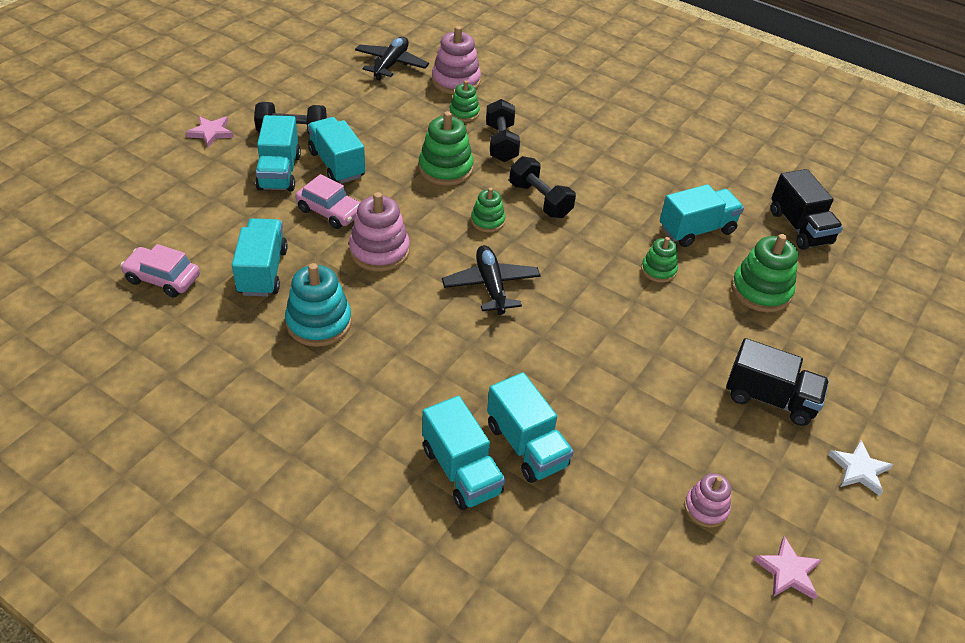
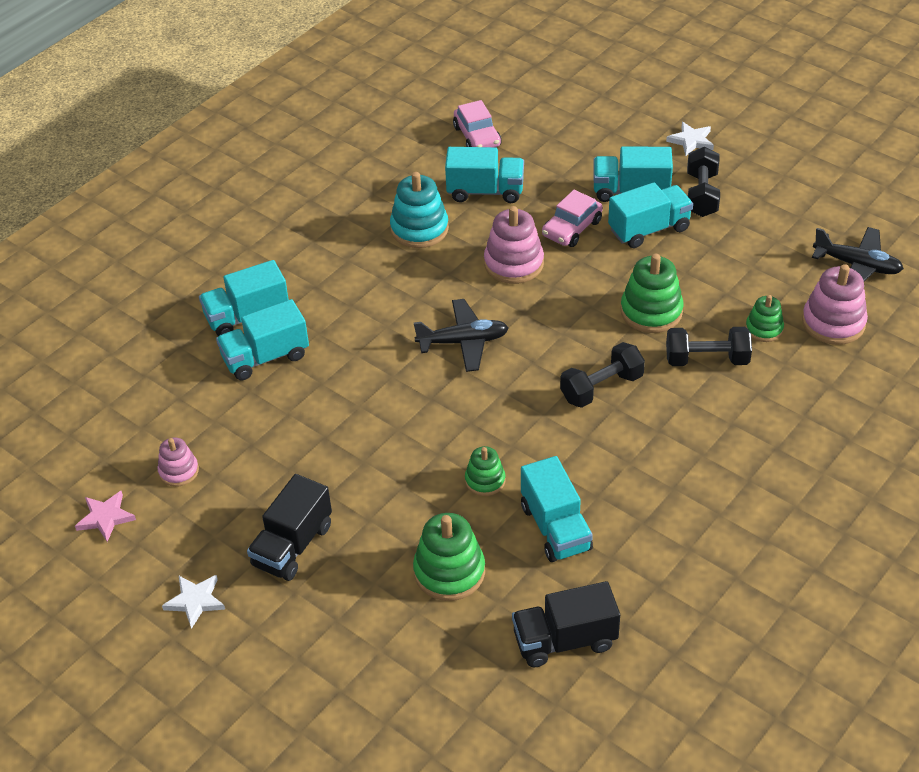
camera: 100 degrees right, 0 degrees up
pink car [120,244,200,298] -> pink car turned 135 degrees clockwise [453,100,502,147]
pink star [186,116,234,147] -> white star [666,122,714,156]
green stacking toy [471,187,505,232] -> none

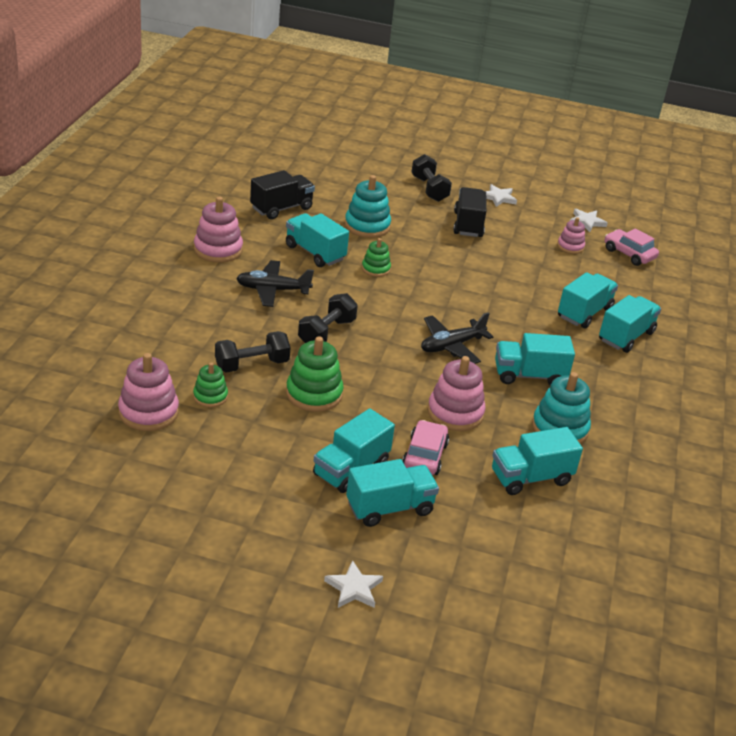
camera: 150 degrees right, 10 degrees down
pink star [75,491,136,542] -> white star [570,209,608,232]
green stacking toy [413,513,485,601] -> turquoise stacking toy [345,175,391,238]
pink car [453,100,502,147] -> pink car moved to [605,228,659,266]
black dumbbell [687,147,720,217] -> black dumbbell moved to [411,154,452,202]
black plane [812,227,904,282] -> black plane moved to [236,260,314,307]
none -> pink stacking toy [194,197,243,263]
none -> turquoise truck [495,333,575,385]

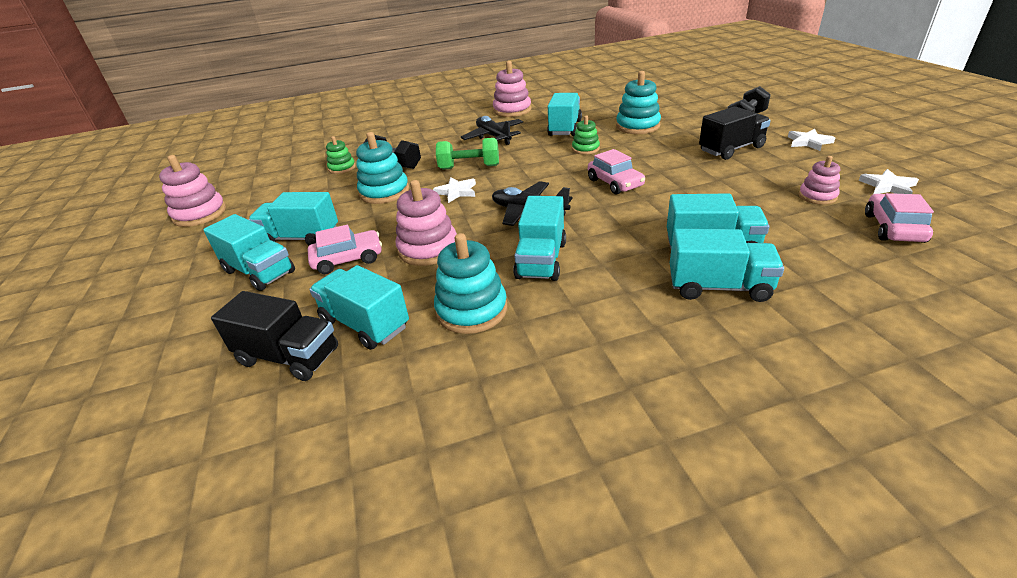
camera: 65 degrees right, 0 degrees up
pink stacking toy [118,353,179,431] -> pink stacking toy moved to [159,155,226,227]
black truck [250,170,315,219] -> black truck moved to [211,291,338,381]
green stacking toy [286,336,344,412] -> turquoise stacking toy [356,132,409,204]
black dumbbell [298,293,358,343] -> green dumbbell [436,138,499,169]
white star [324,560,383,608] -> white star moved to [433,177,476,203]
turquoise truck [495,333,575,385] -> turquoise truck turned 135 degrees counterclockwise [513,196,566,281]
none -> pink car [588,149,645,195]

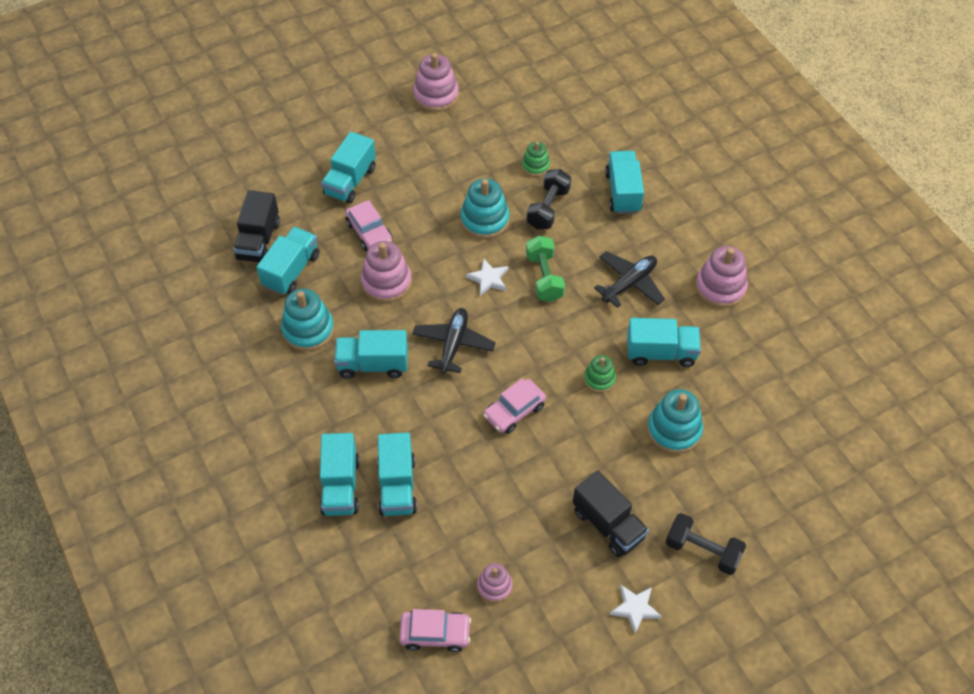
camera: 75 degrees right, 20 degrees up
turquoise truck [248,192,338,245] -> turquoise truck moved to [605,151,644,214]
white star [859,169,919,194] -> none

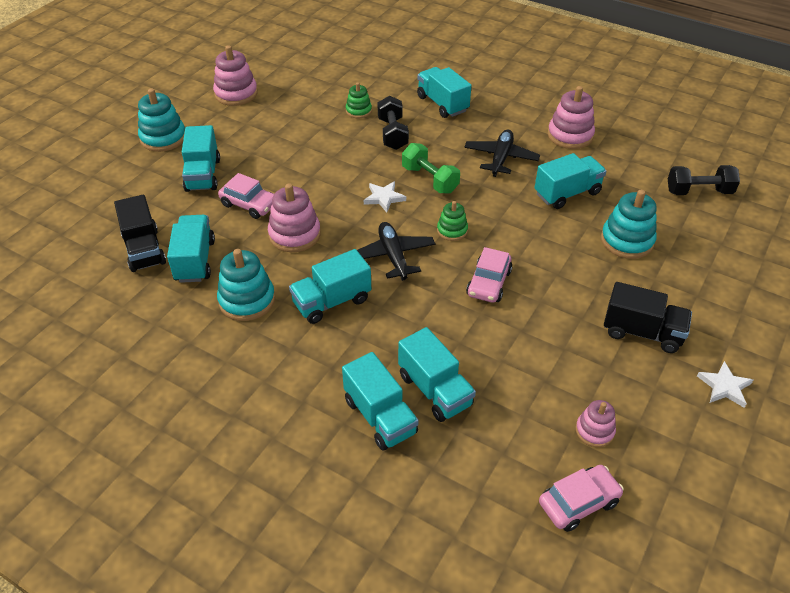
camera: 30 degrees left, 10 degrees down
turquoise stacking toy [460,178,509,239] -> turquoise stacking toy moved to [138,88,185,152]
green stacking toy [584,355,616,393] -> green stacking toy moved to [437,201,468,241]
black dumbbell [666,513,746,575] -> black dumbbell moved to [668,165,740,195]

